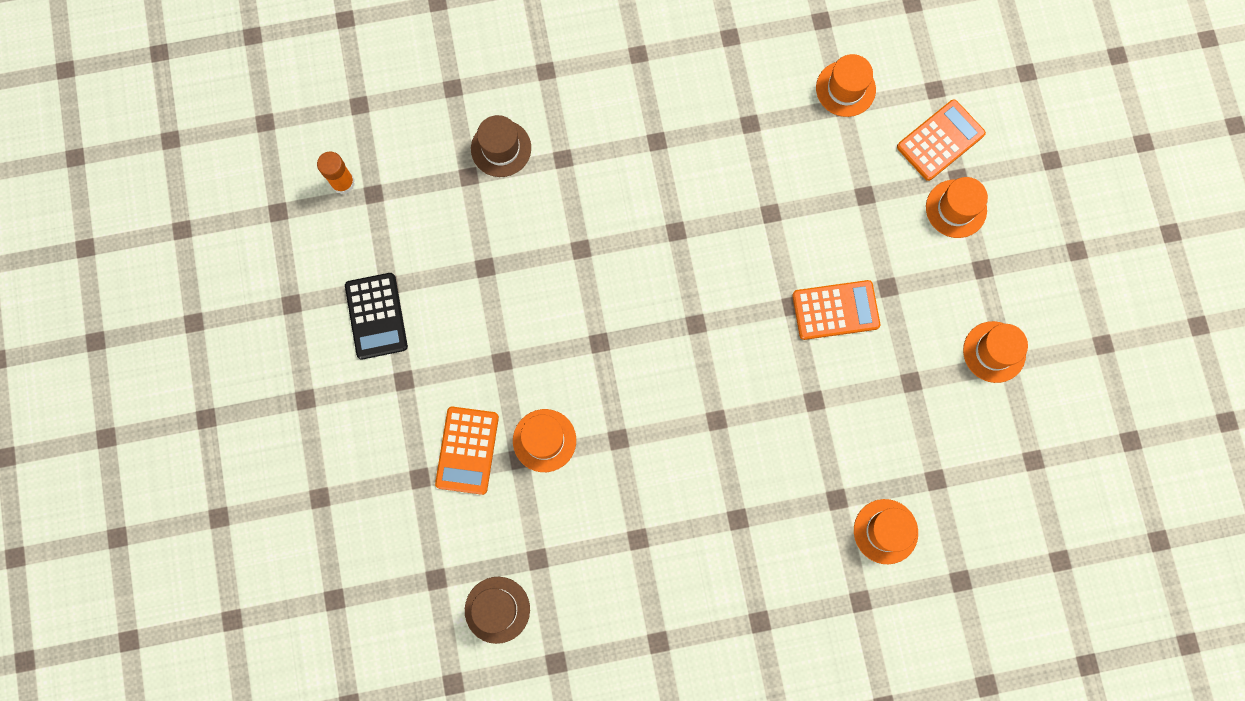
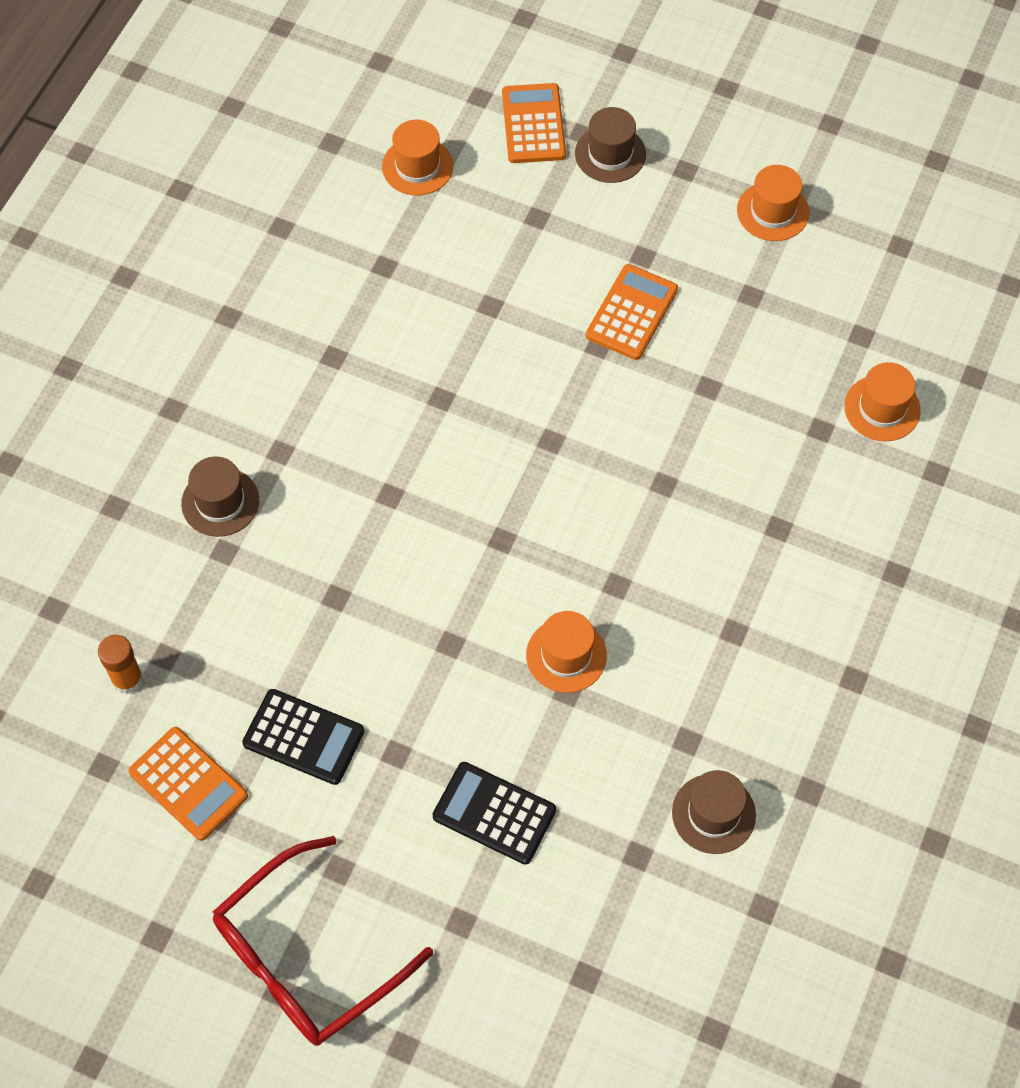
camera: 55 degrees left, 15 degrees down
orange calculator [435,406,499,495] -> orange calculator moved to [129,727,248,841]
orange hat [926,177,988,238] -> brown hat [575,107,646,183]
none -> red glasses [213,836,433,1046]
none -> black calculator [433,762,556,865]

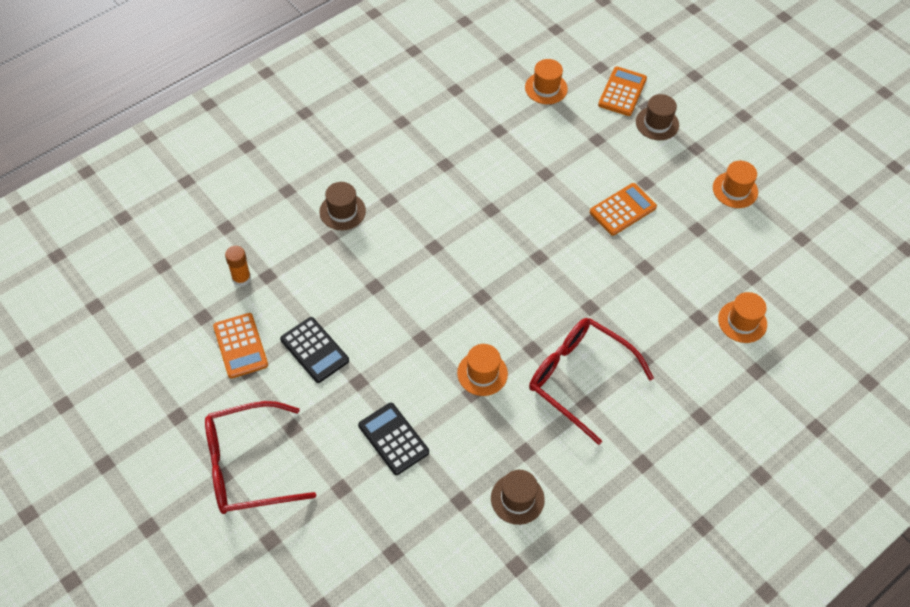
camera: 25 degrees right, 5 degrees down
none -> red glasses [529,318,654,445]

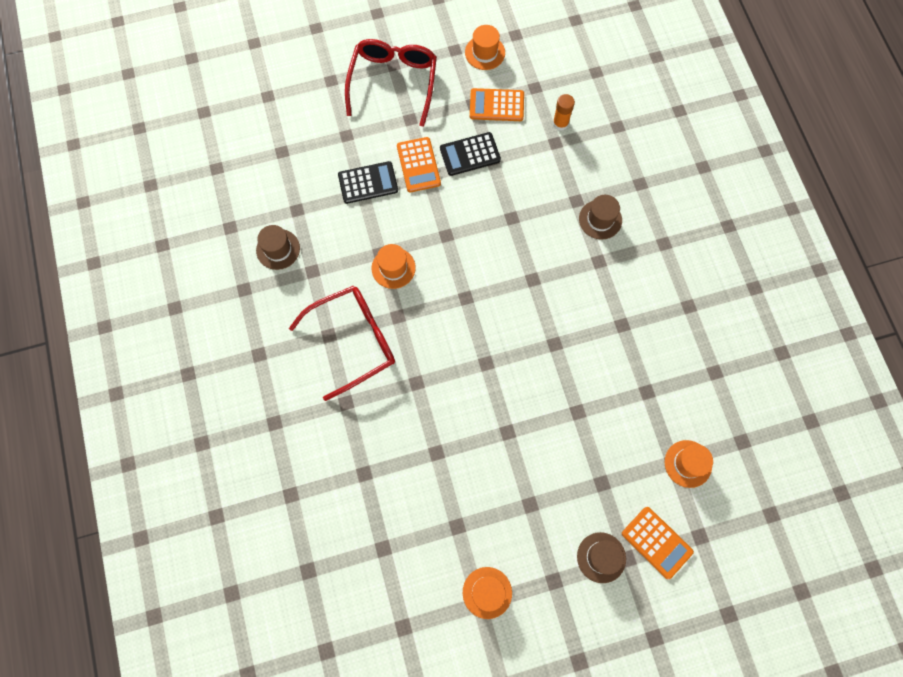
camera: 115 degrees right, 15 degrees up
orange calculator [590,183,657,236] -> orange calculator moved to [397,137,441,192]
orange hat [718,292,767,343] -> orange hat moved to [465,25,505,70]

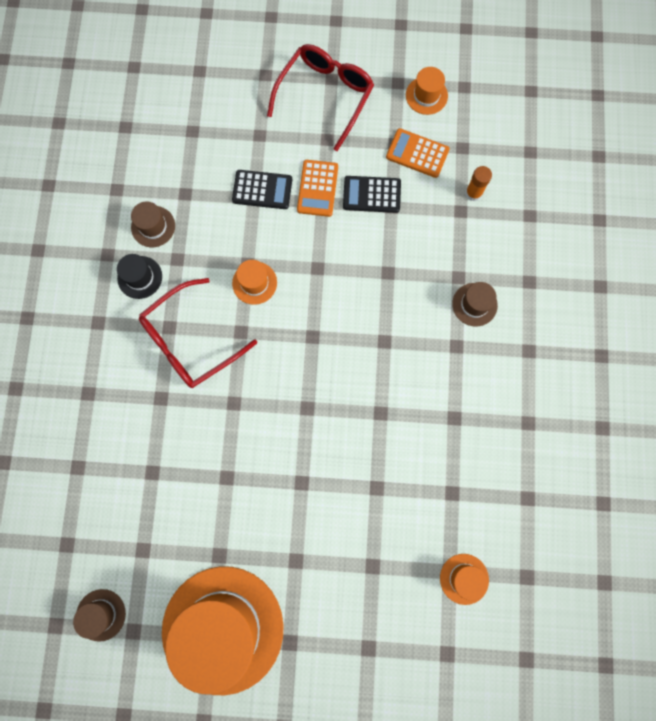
camera: 20 degrees right, 5 degrees up
red glasses [289,286,395,401] -> red glasses turned 150 degrees clockwise [139,278,257,388]
orange hat [463,567,512,619] -> orange hat [162,566,284,695], size x2.44
brown hat [577,532,626,583] -> brown hat moved to [73,589,126,642]
orange calculator [622,507,694,579] -> none
none -> black hat [117,254,162,299]

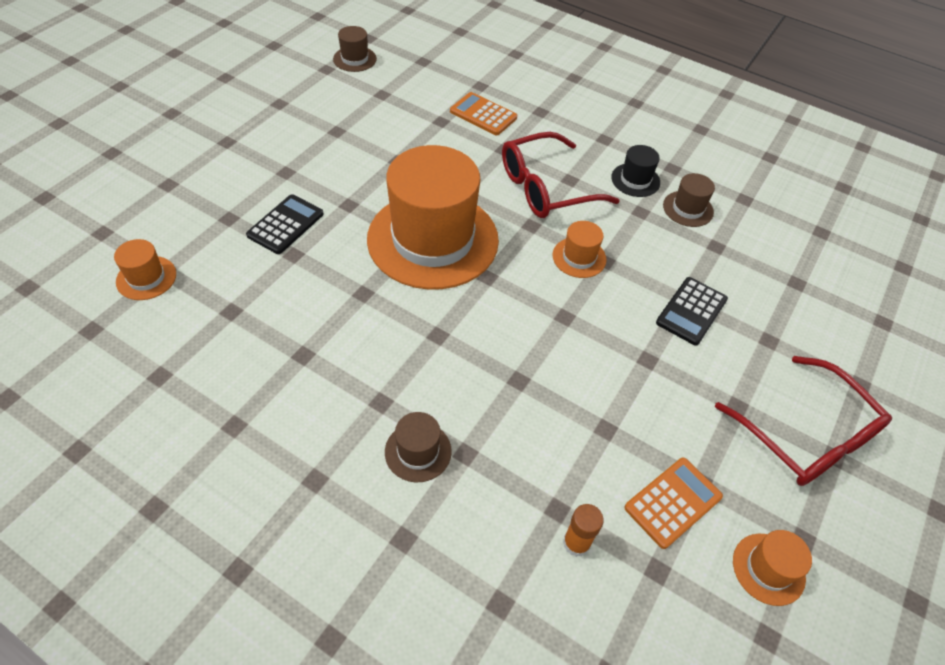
camera: 115 degrees right, 25 degrees down
red glasses [139,278,257,388] -> red glasses turned 105 degrees counterclockwise [502,132,620,218]
orange hat [162,566,284,695] -> orange hat moved to [367,145,499,290]
orange calculator [297,160,338,217] -> orange calculator moved to [450,92,517,135]
black calculator [343,176,401,213] -> black calculator moved to [246,194,324,254]

